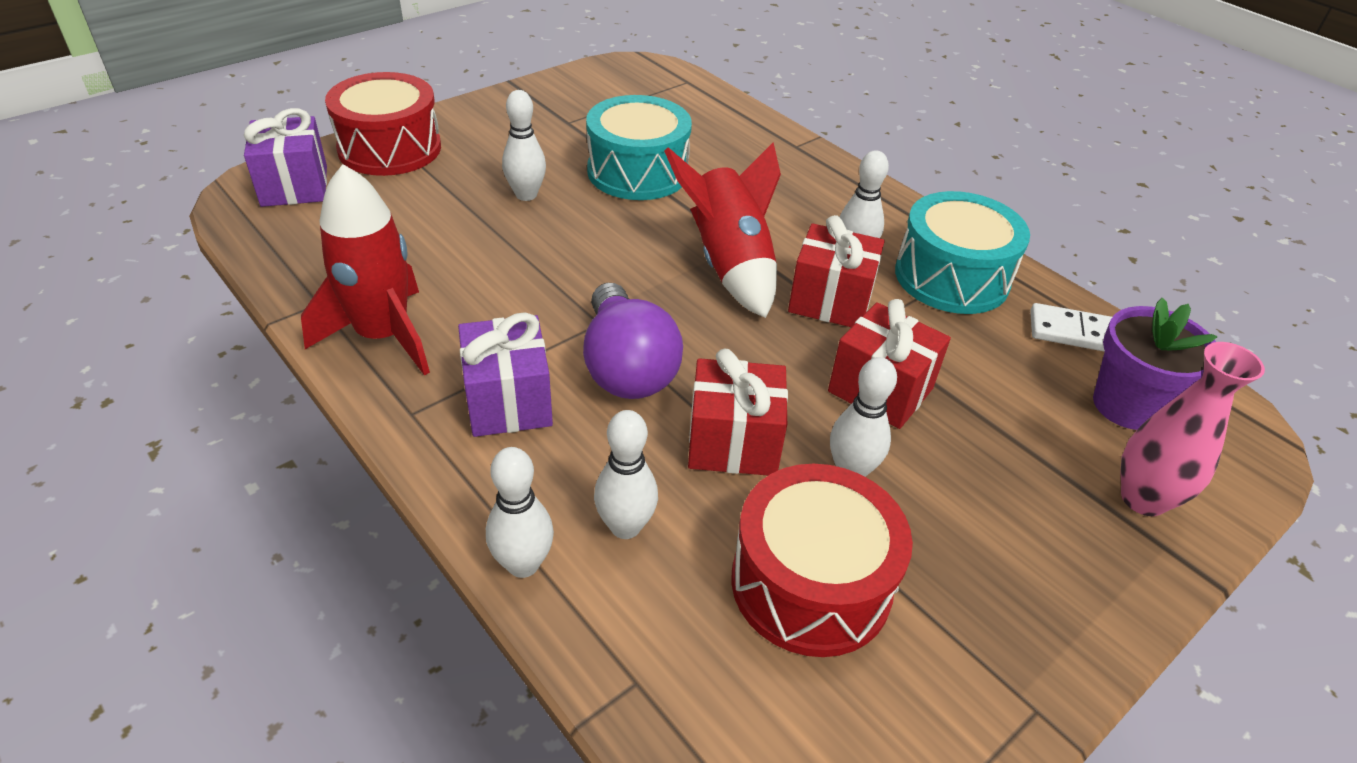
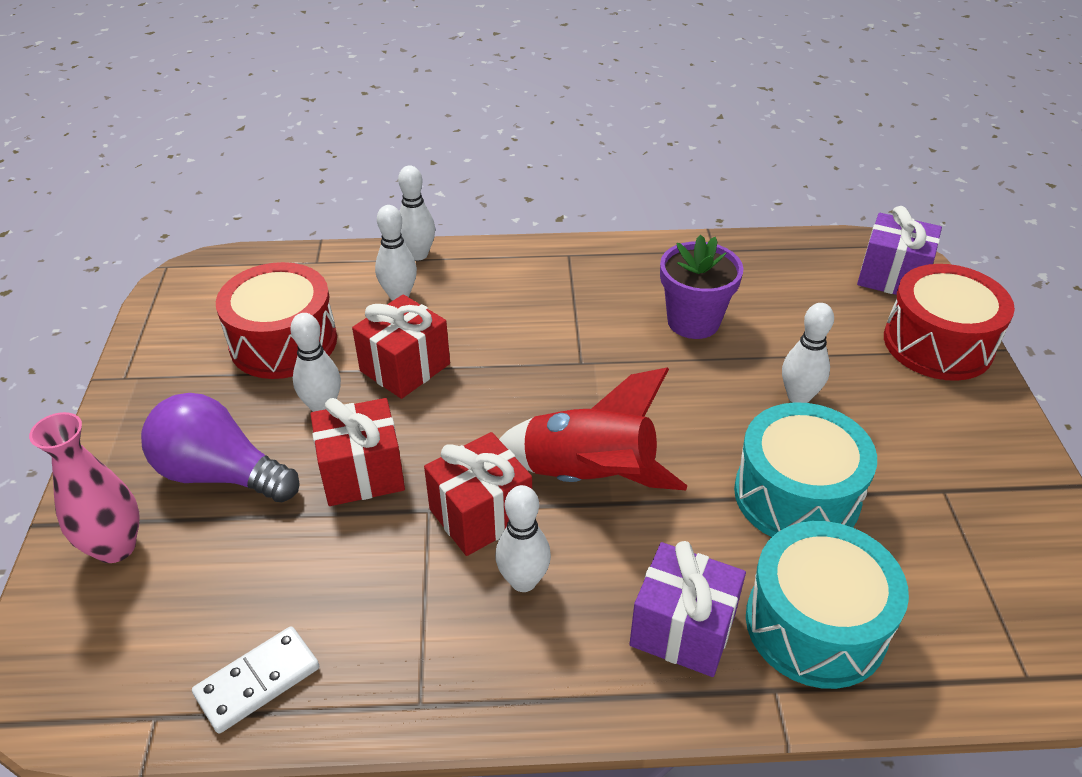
camera: 130 degrees right, 0 degrees up
red rocket [301,164,430,376] -> none
purple gift [458,312,553,437] -> purple gift moved to [629,541,746,677]
purple light bulb [583,283,683,399] -> purple light bulb moved to [141,393,300,502]
turquoise drum [895,191,1030,314] -> turquoise drum moved to [746,521,909,689]
purple flower pot [1093,298,1217,430] -> purple flower pot moved to [660,235,743,339]

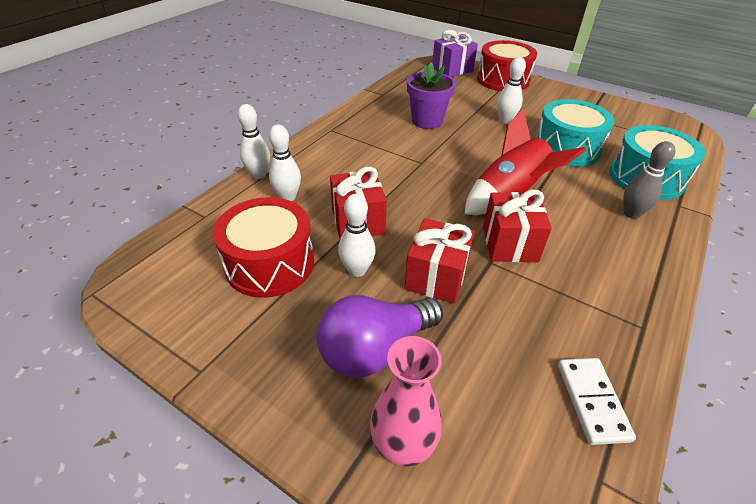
camera: 55 degrees left, 0 degrees up
white bowling pin [495,485,551,592] -> none
purple gift [629,541,746,677] -> grey bowling pin [623,141,676,219]

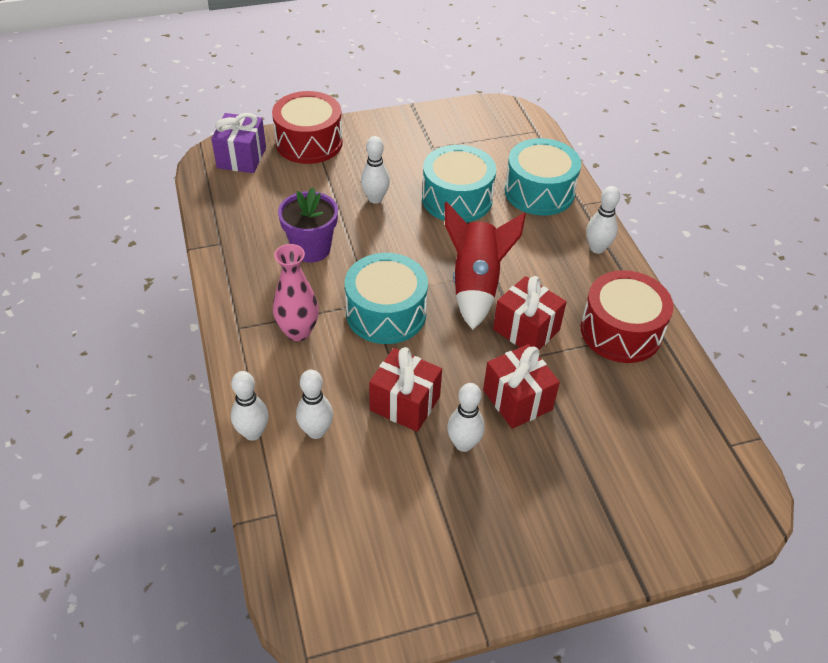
camera: 50 degrees left, 5 degrees up
red drum [213,197,314,298] -> red drum moved to [581,270,674,363]
purple light bulb [316,295,443,378] -> none
pink vase [370,336,442,467] -> pink vase moved to [273,244,319,341]
white domino [558,358,636,445] -> none
grey bowling pin [623,141,676,219] -> none
none -> turquoise drum [345,253,428,344]
none -> white bowling pin [586,186,620,254]

